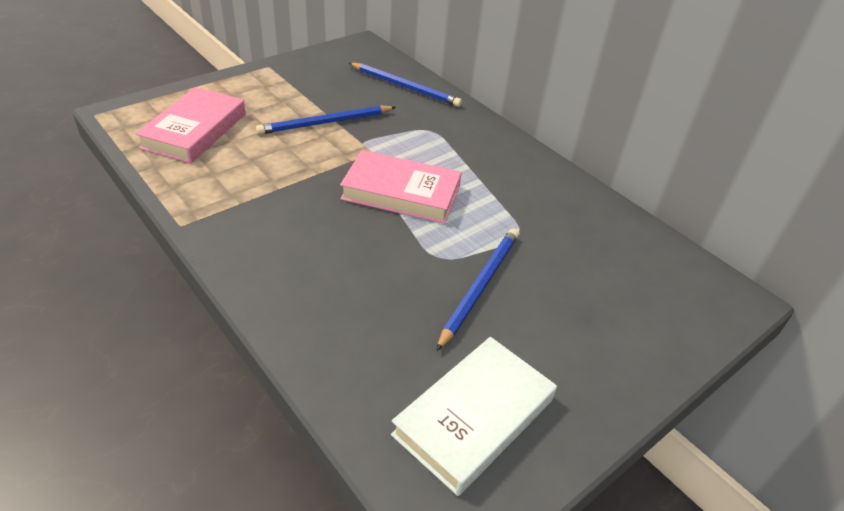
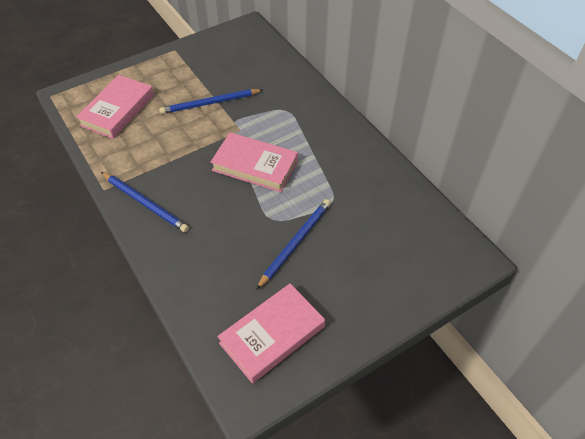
camera: 10 degrees right, 10 degrees up
blue pencil [349,63,462,107] -> blue pencil moved to [101,172,189,232]
white book [391,337,557,496] -> pink book [217,283,325,384]

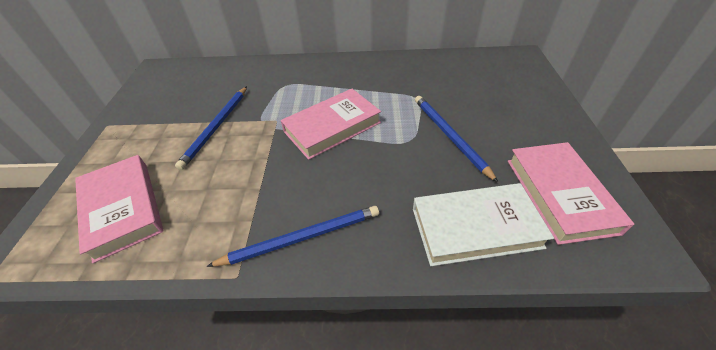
camera: 55 degrees left, 5 degrees down
none -> white book [413,183,554,266]

